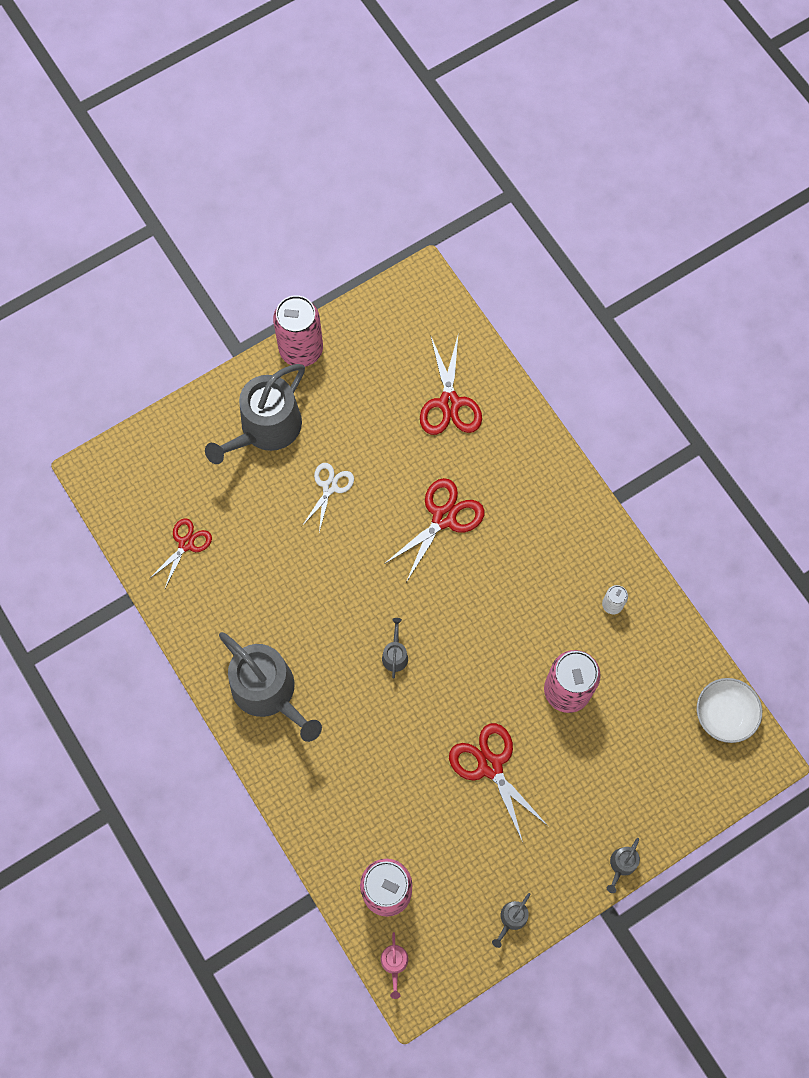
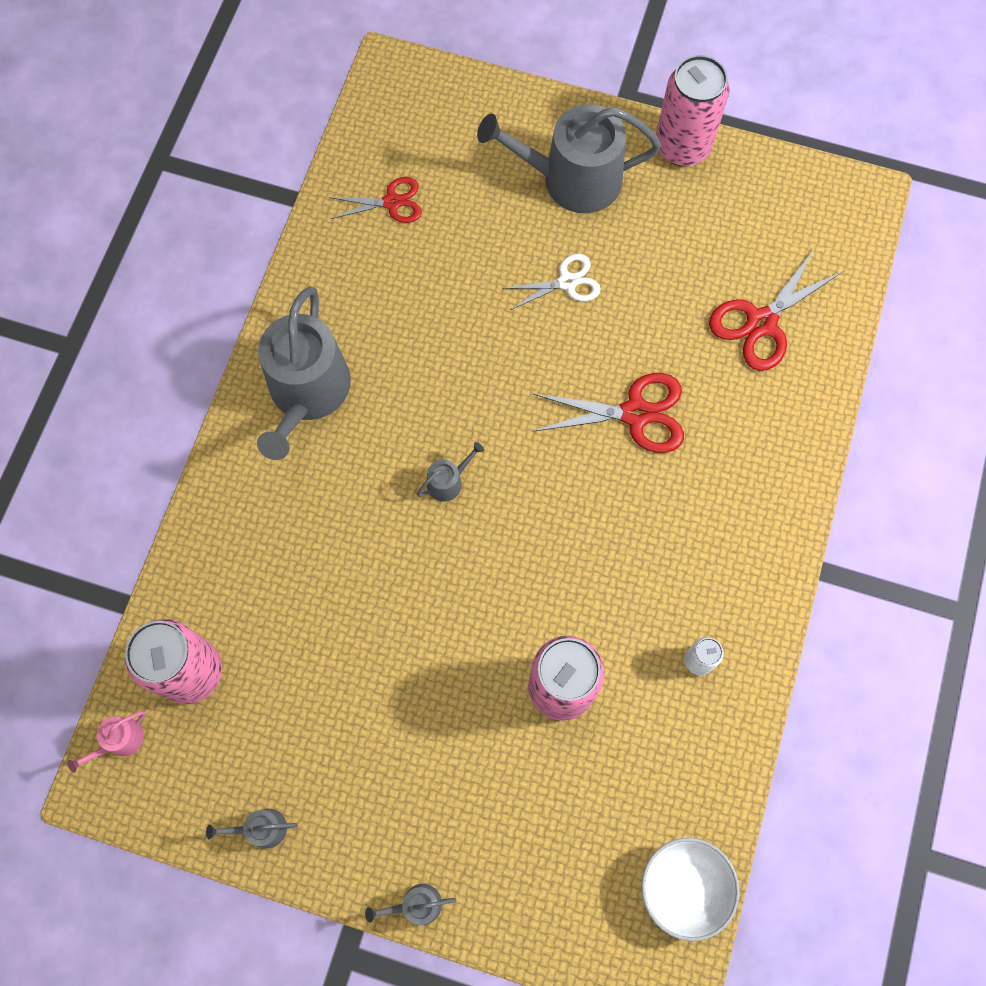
camera: 50 degrees right, 0 degrees up
red scissors [449,723,549,842] -> none

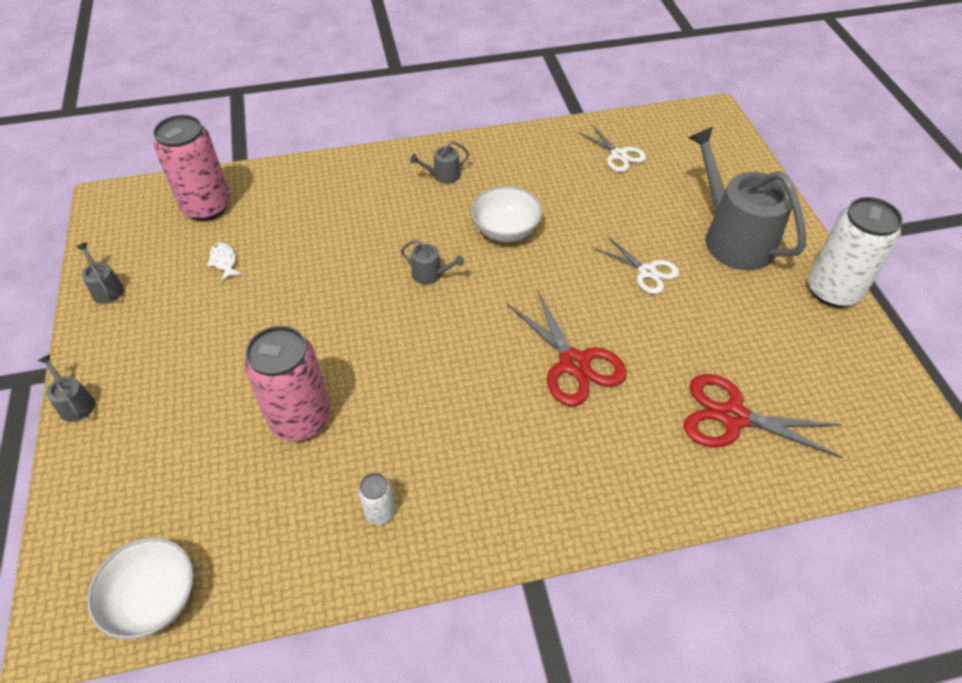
camera: 60 degrees right, 20 degrees down
pink watering can [67,711,146,773] -> none
grey watering can [257,287,351,460] -> grey watering can [410,141,470,184], size x0.42
red scissors [328,177,422,223] -> white scissors [578,125,646,172]
pink can [656,55,730,166] -> white can [808,197,903,308]
none -> white fish [207,243,242,281]
none -> white bowl [471,186,543,242]

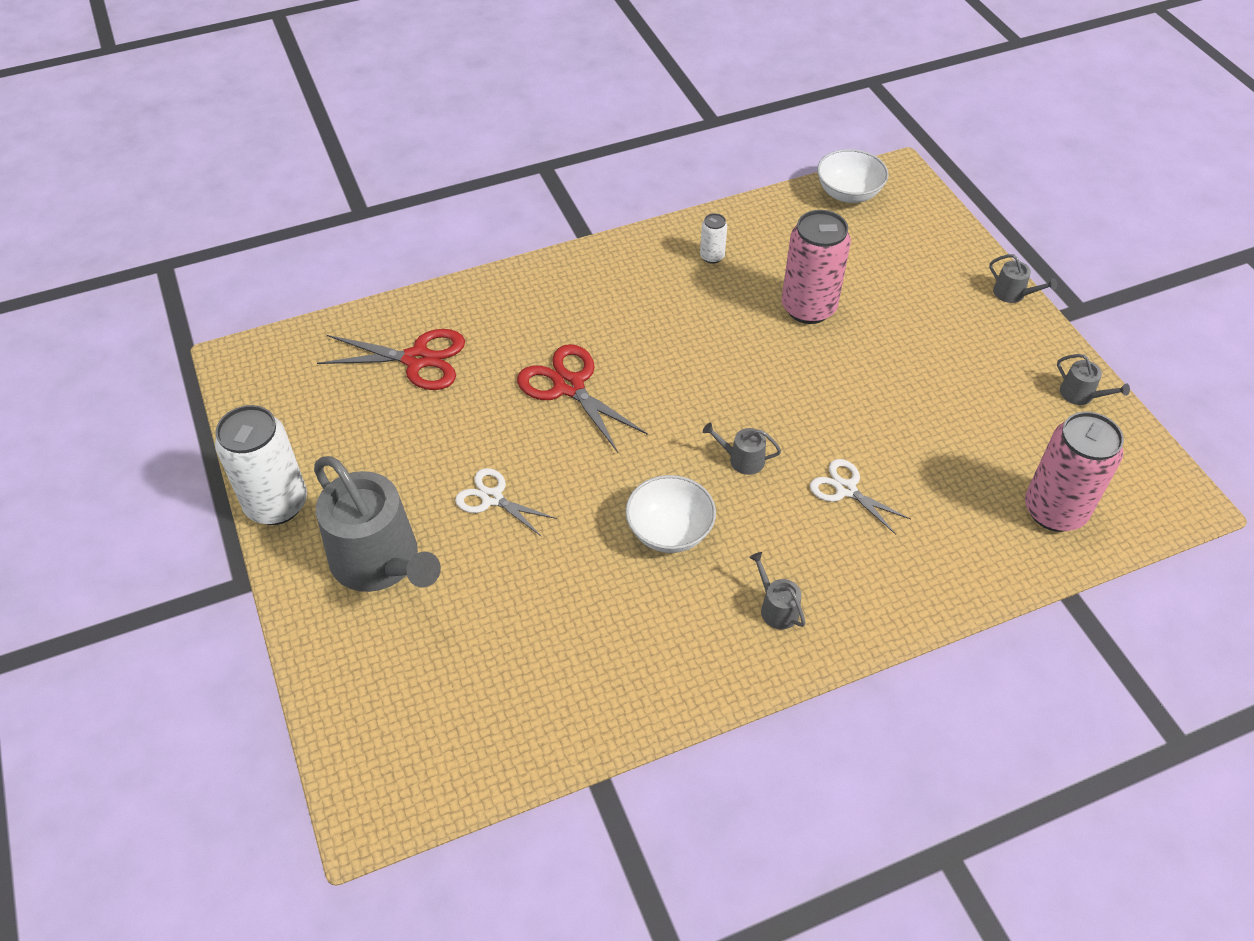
camera: 170 degrees right, 0 degrees up
white fish [207,243,242,281] -> none
grey watering can [410,141,470,184] -> grey watering can turned 90 degrees counterclockwise [749,552,805,629]
white scissors [578,125,646,172] -> white scissors moved to [810,459,911,535]

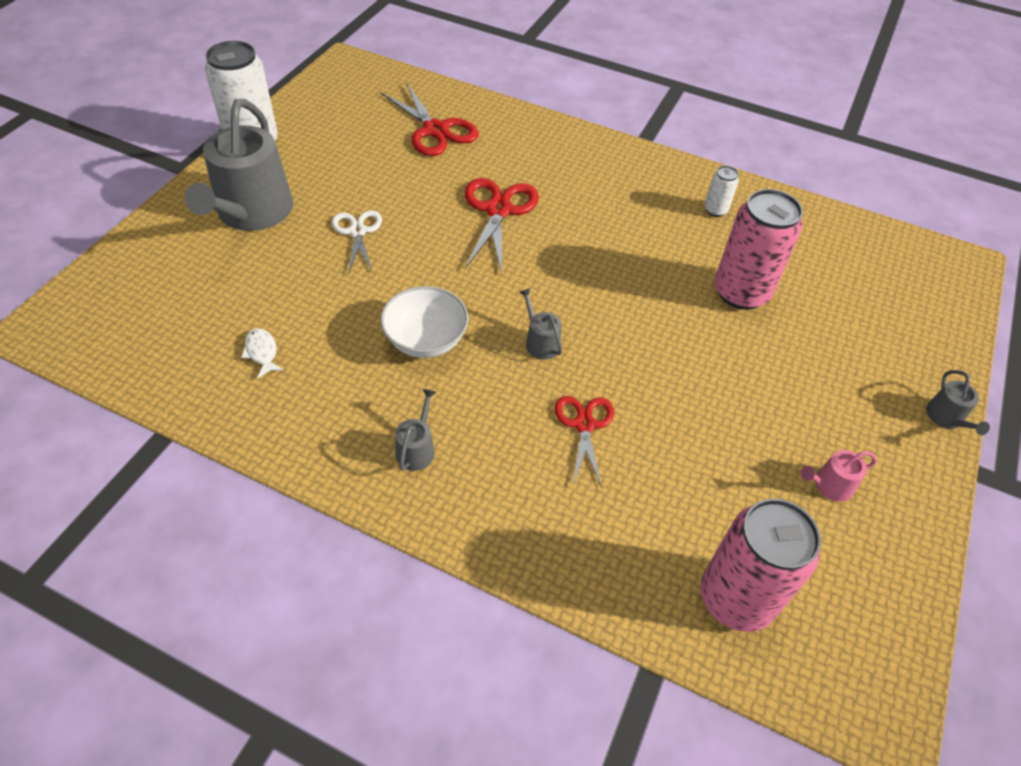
camera: 45 degrees right, 0 degrees up
white scissors [810,459,911,535] -> red scissors [555,396,614,488]
white bowl [817,149,889,203] -> none
grey watering can [1057,354,1130,405] -> none
none -> white fish [241,328,284,378]
none -> pink watering can [801,450,877,502]

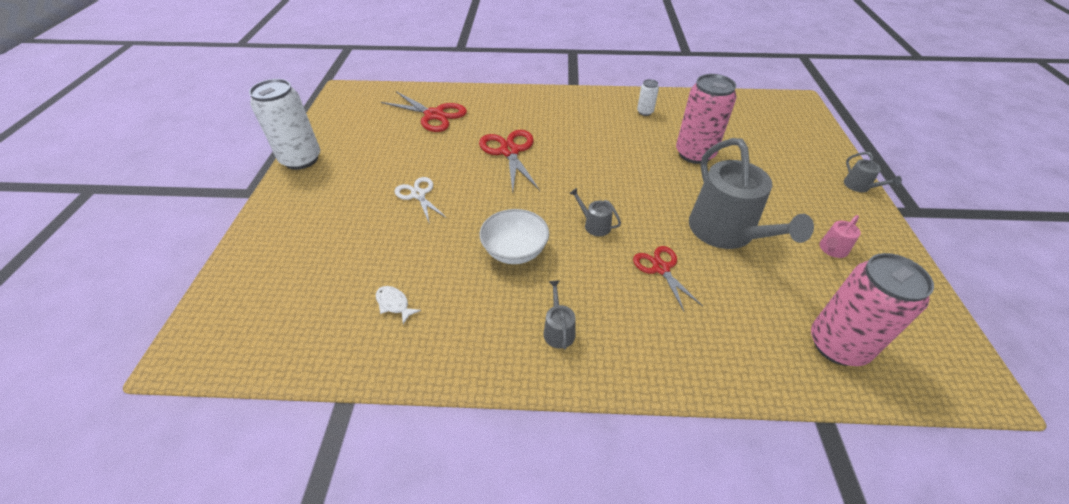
camera: 20 degrees left, 5 degrees down
grey watering can [185,99,293,231] -> grey watering can moved to [689,138,814,249]

